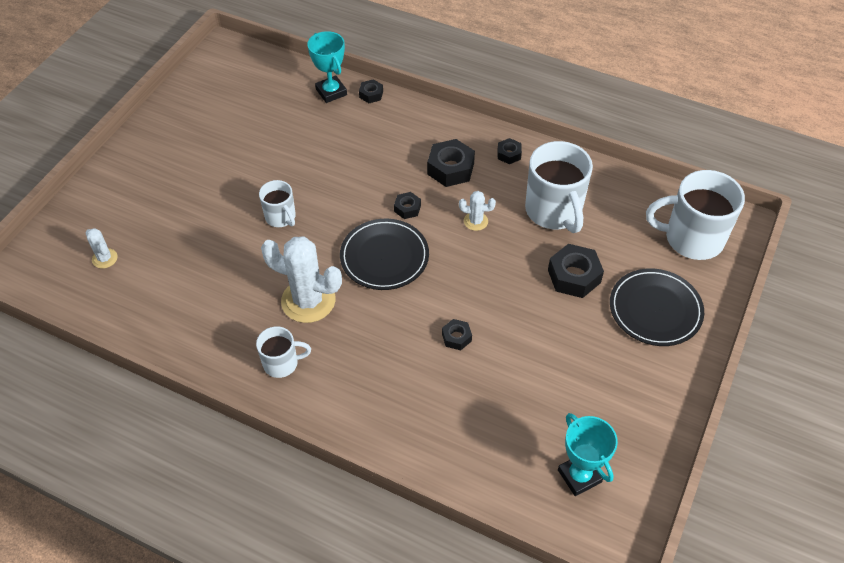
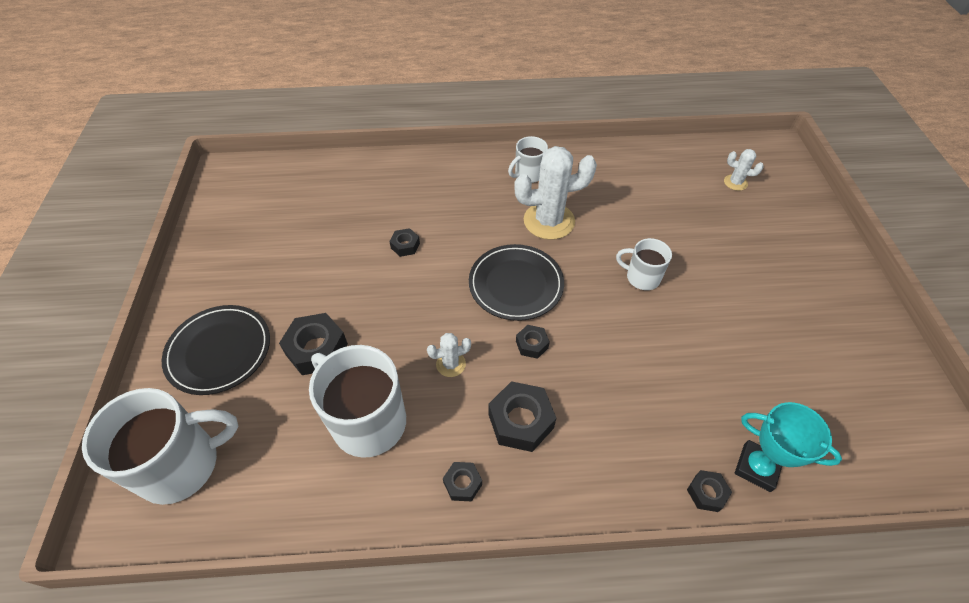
camera: 150 degrees right, 0 degrees up
turquoise trophy [558,413,618,496] -> none

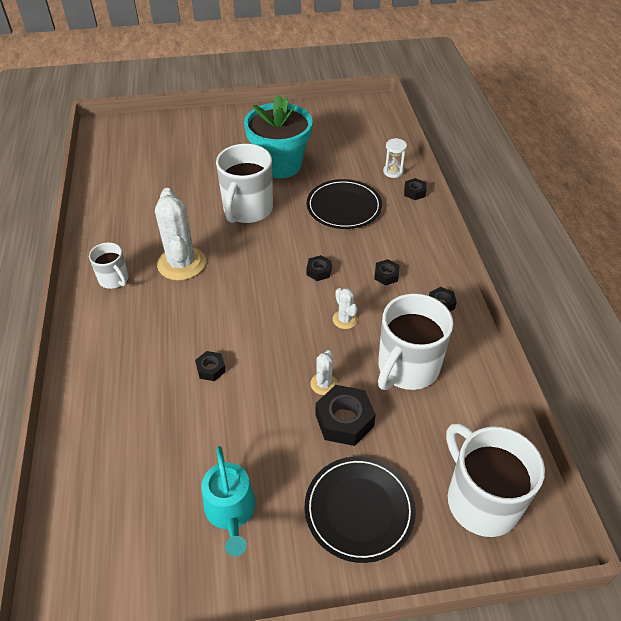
camera: 95 degrees left, 5 degrees down
black plate [469,244,564,321] -> black plate moved to [307,179,382,229]
black nut [488,381,556,452] -> black nut [374,259,400,285], size x0.55
white mug [616,238,672,290] -> white mug [216,144,273,223], size x1.84
white cactus [724,149,764,191] -> white cactus moved to [310,350,338,395]
turquoise trophy [735,402,842,492] -> white hourglass [383,138,407,178]
none -> turquoise watering can [201,446,255,556]
none -> turquoise flower pot [244,95,313,178]

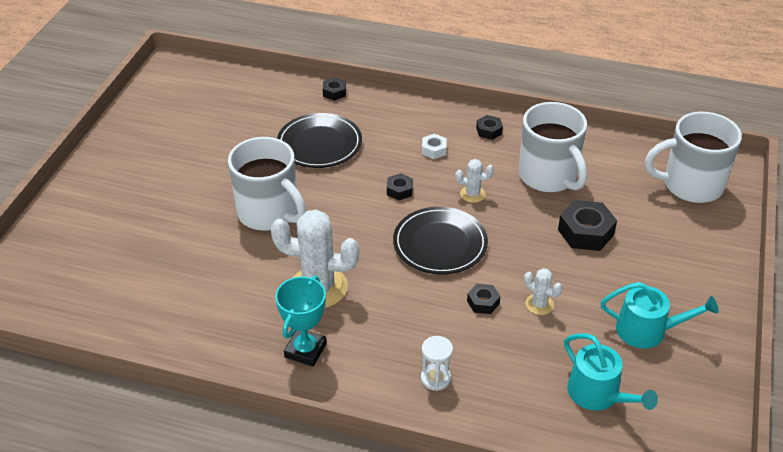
camera: 65 degrees left, 5 degrees down
white mug [89,242,128,289] -> turquoise trophy [275,276,327,367]
turquoise flower pot [244,95,313,178] -> none
black plate [305,456,416,563] -> black plate moved to [393,207,488,274]
white cactus [310,350,338,395] -> white cactus moved to [524,268,562,315]
black nut [374,259,400,285] -> white nut [422,134,447,159]
white hourglass [383,138,407,178] -> white hourglass moved to [421,336,453,391]
none -> turquoise watering can [564,333,658,411]

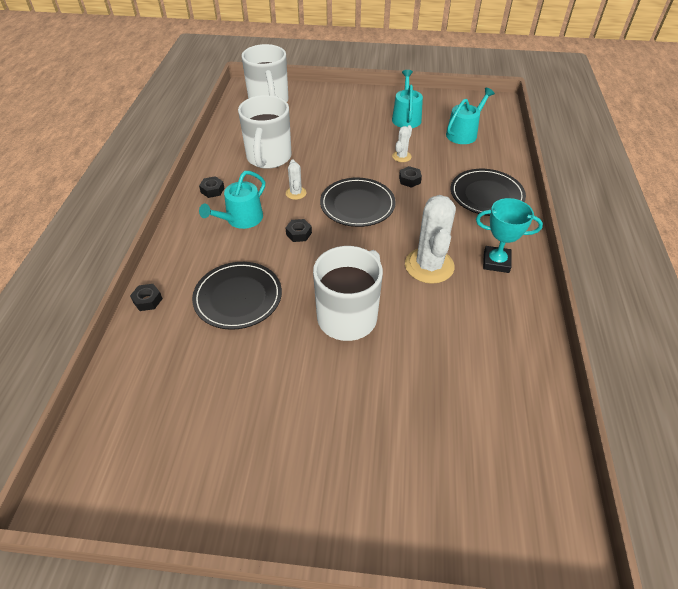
camera: 100 degrees left, 5 degrees up
white hourglass [421,336,453,391] -> black plate [451,169,526,216]
white nut [422,134,447,159] -> turquoise watering can [199,171,265,229]
white mug [519,102,587,192] -> white mug turned 135 degrees clockwise [238,95,291,169]
black nut [558,200,617,251] -> none

